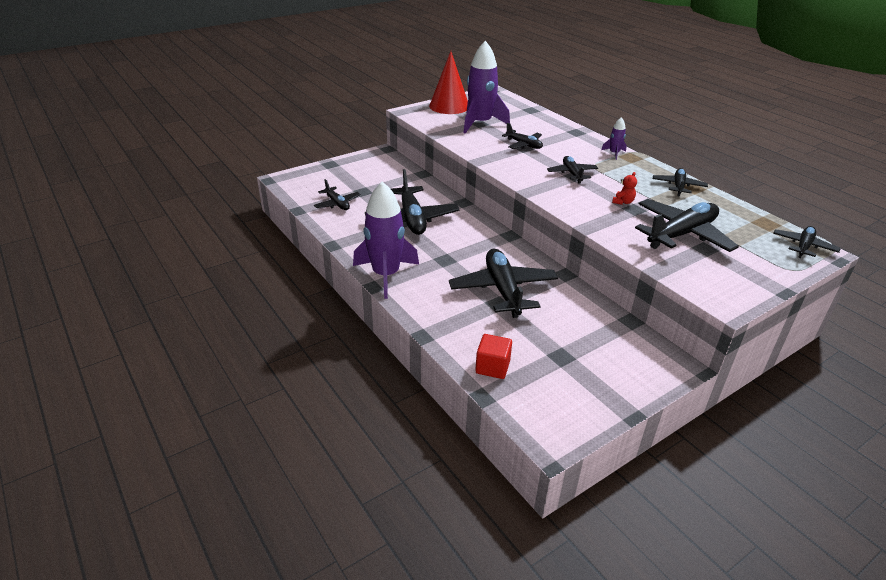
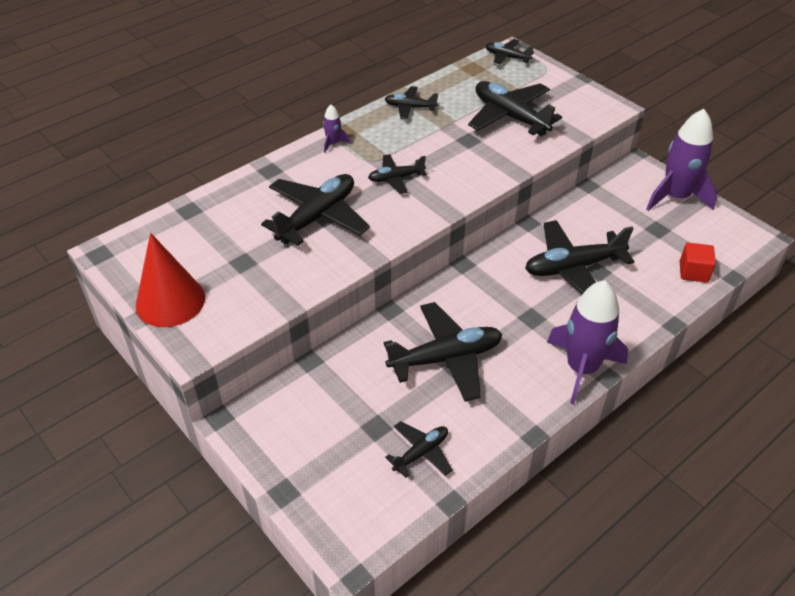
camera: 95 degrees left, 10 degrees up
purple rocket [463,41,510,134] -> purple rocket moved to [646,109,717,211]
black plane [502,123,543,149] -> black plane [261,174,370,246], size x1.84
red teddy bear [612,172,637,205] -> none

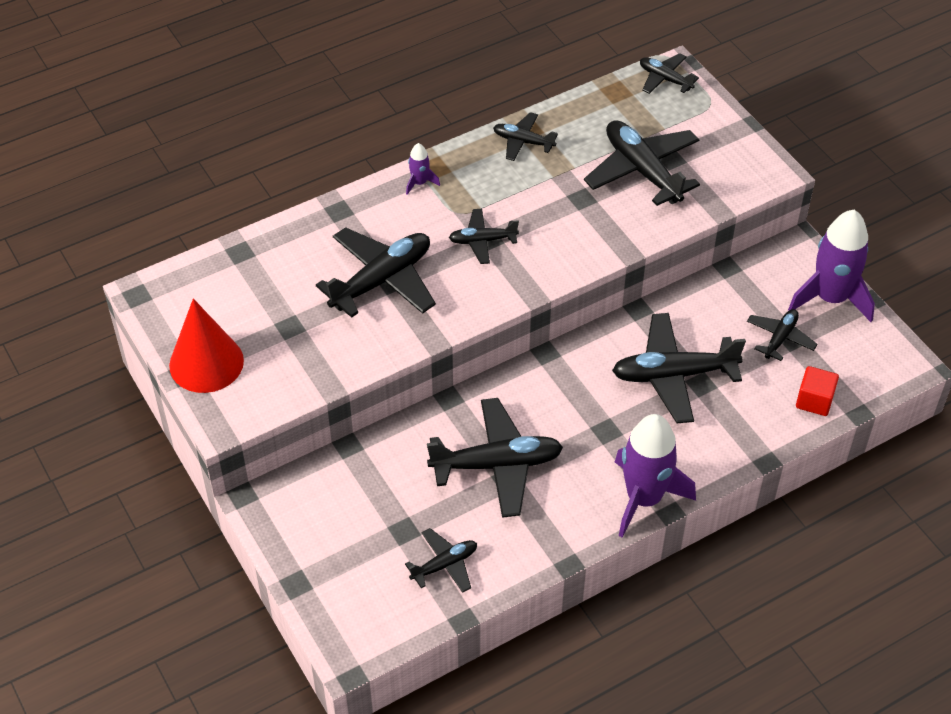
camera: 10 degrees right, 5 degrees up
none -> black plane [747,309,818,361]

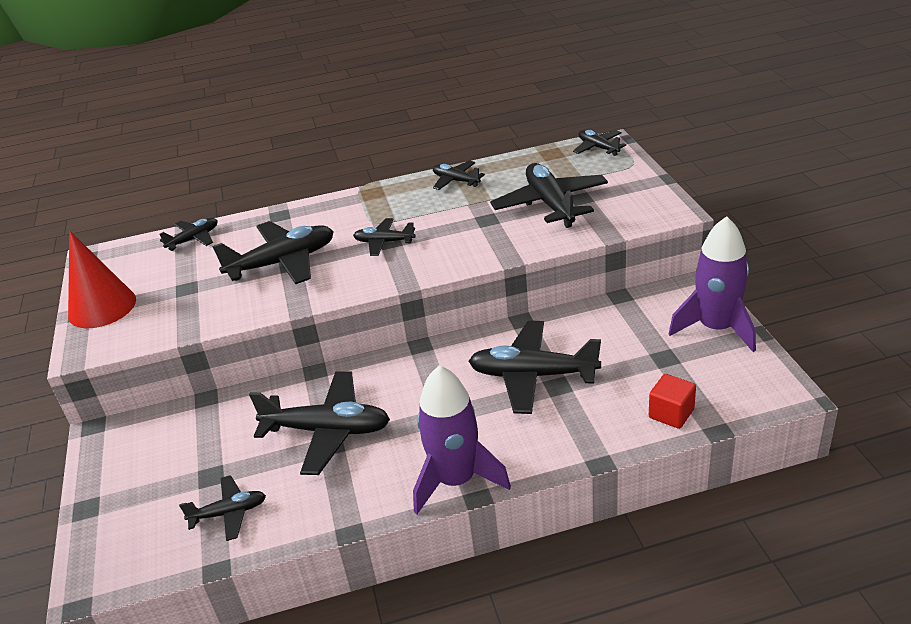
camera: 20 degrees right, 15 degrees down
purple rocket [406,143,440,195] -> none
black plane [747,309,818,361] -> black plane moved to [160,218,217,251]

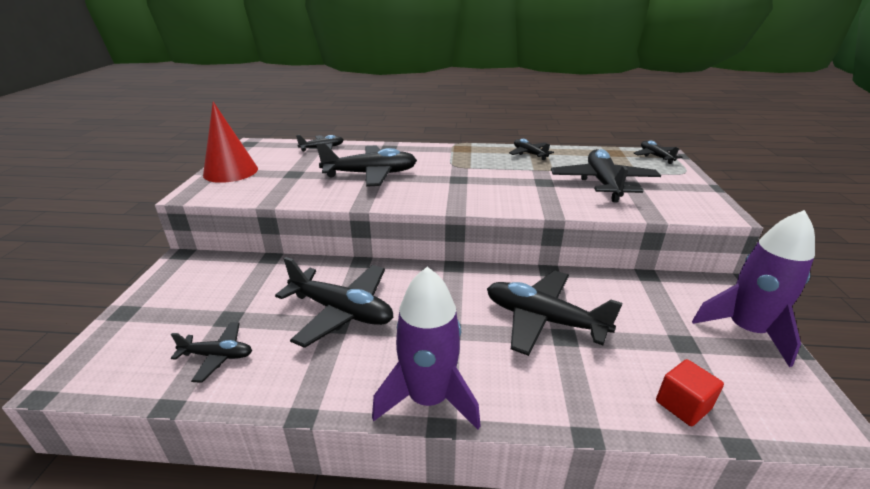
camera: 15 degrees right, 5 degrees down
black plane [353,218,416,256] -> none

